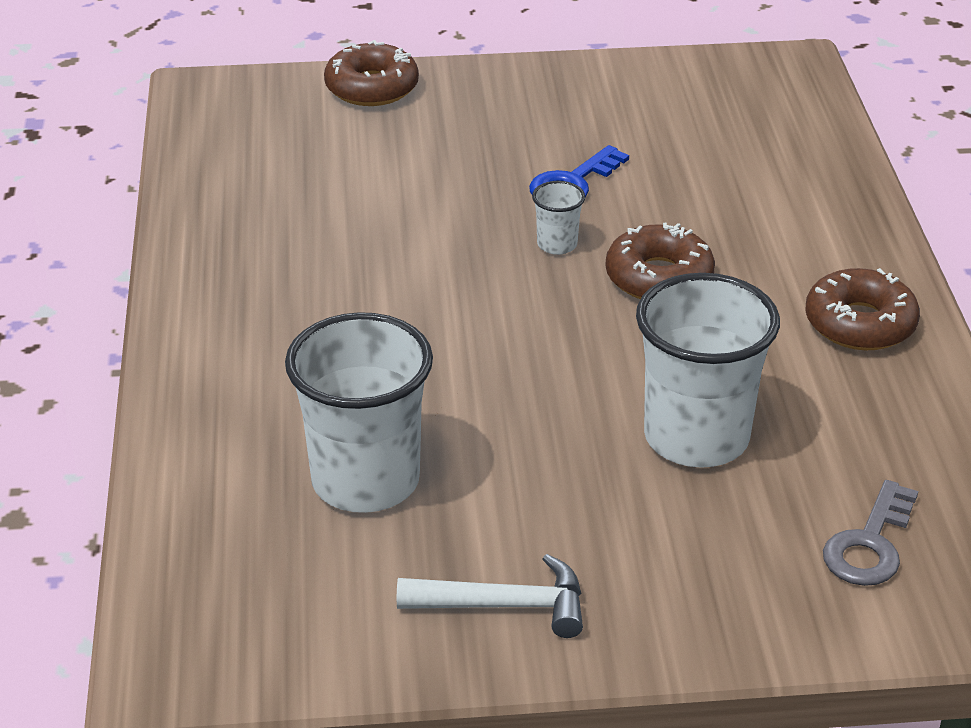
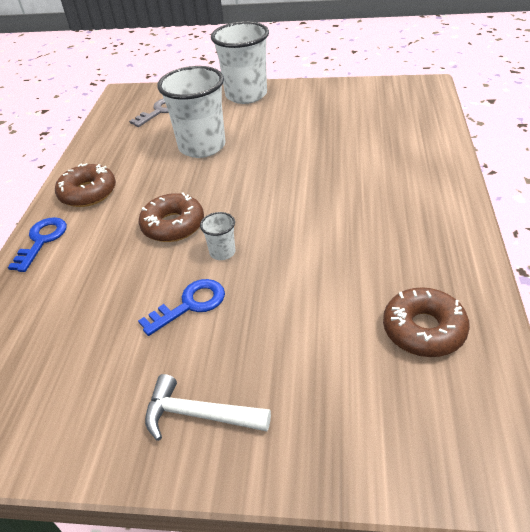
camera: 165 degrees left, 5 degrees up
white cup [285,312,433,513] -> white cup moved to [211,21,269,104]
brown donut [324,40,419,106] -> brown donut moved to [383,287,470,357]
white hammer [397,554,583,638] -> white hammer moved to [145,374,271,441]
none -> blue key [8,217,67,272]

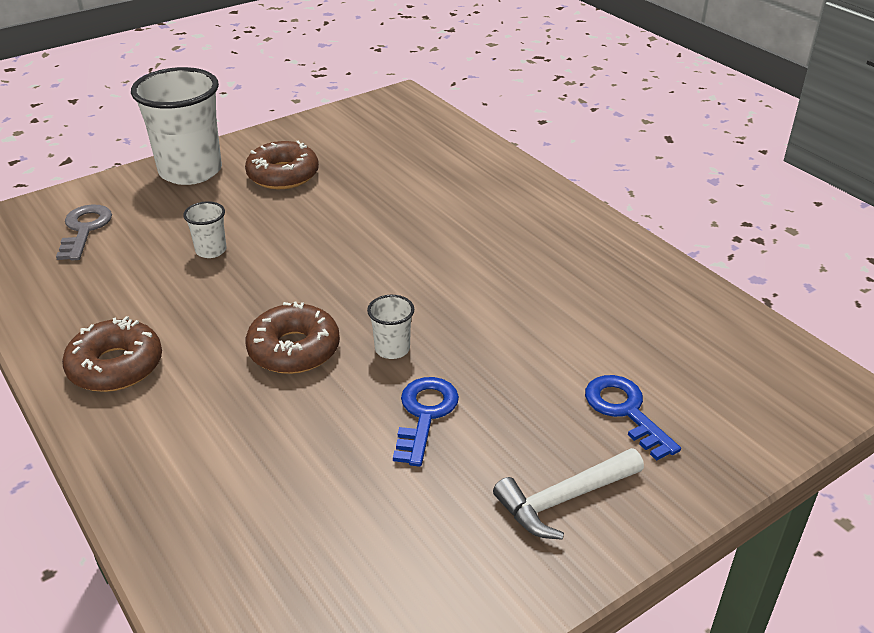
camera: 45 degrees left, 5 degrees down
blue key [8,217,67,272] -> blue key moved to [585,375,681,461]
white cup [157,66,226,158] -> white cup [183,201,226,258], size x0.44
brown donut [383,287,470,357] -> brown donut moved to [245,140,319,189]

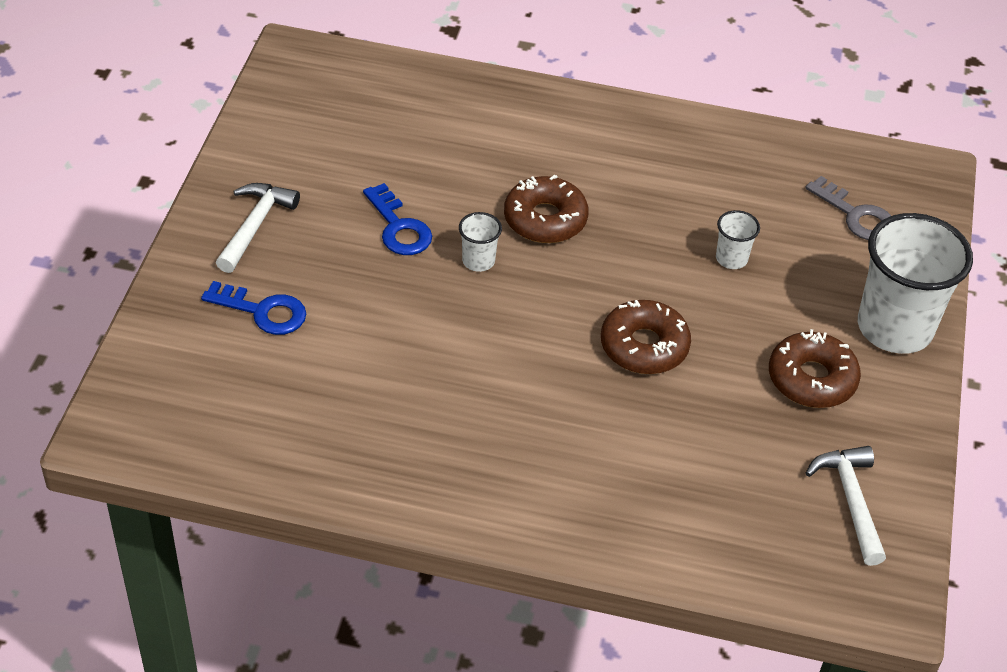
camera: 135 degrees right, 10 degrees up
brown donut [62,316,162,392] -> brown donut moved to [601,300,691,374]
none -> white hammer [806,446,886,566]

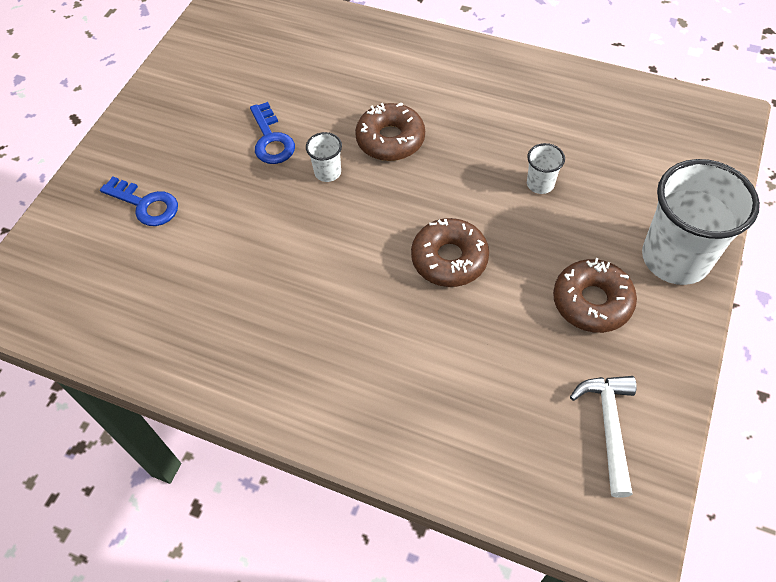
camera: 15 degrees right, 10 degrees up
white hammer [216,183,300,273] -> none
grey key [805,176,891,240] -> none

